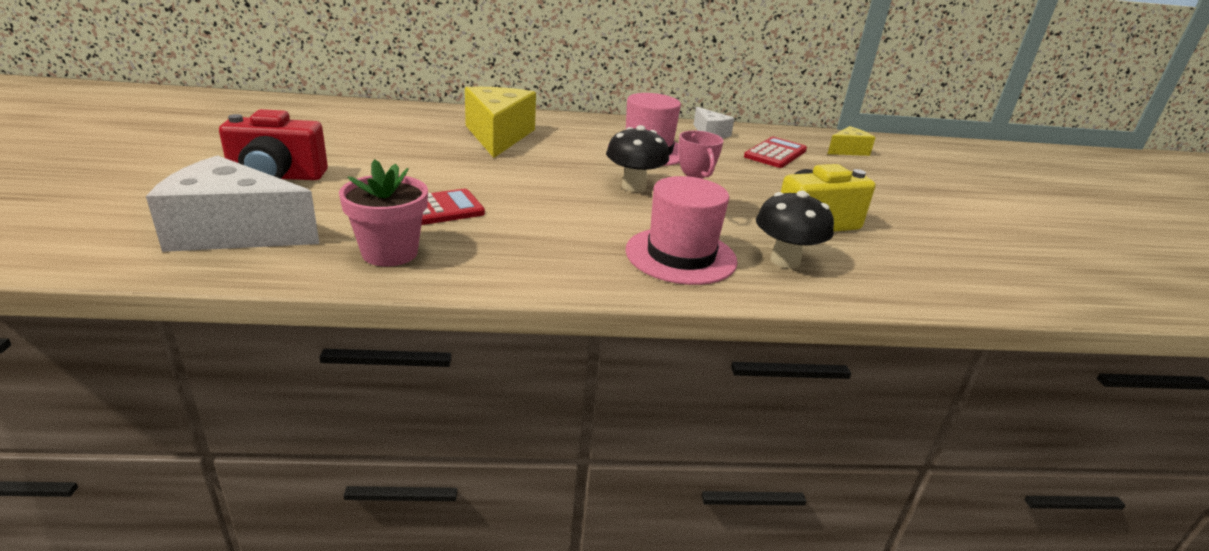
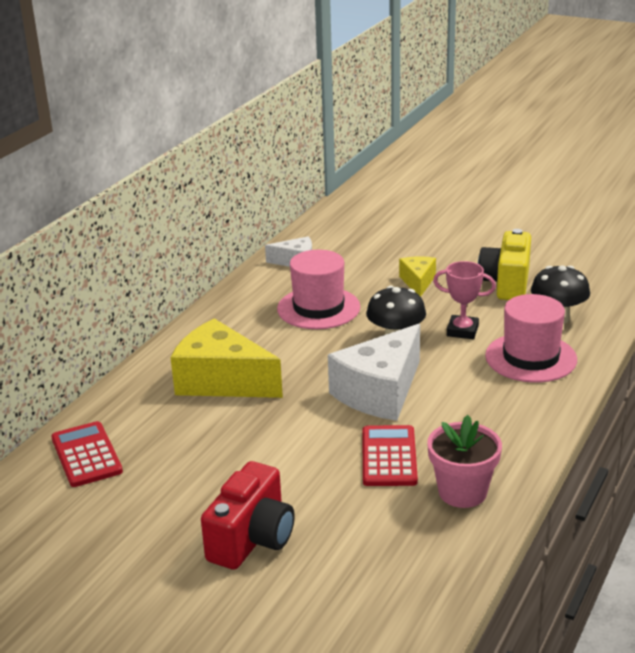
camera: 55 degrees left, 0 degrees up
white cheese [146,155,320,252] -> white cheese moved to [328,324,420,421]
red calculator [744,137,807,168] -> red calculator moved to [51,421,123,487]
yellow cheese [828,126,876,156] -> yellow cheese moved to [399,256,436,297]

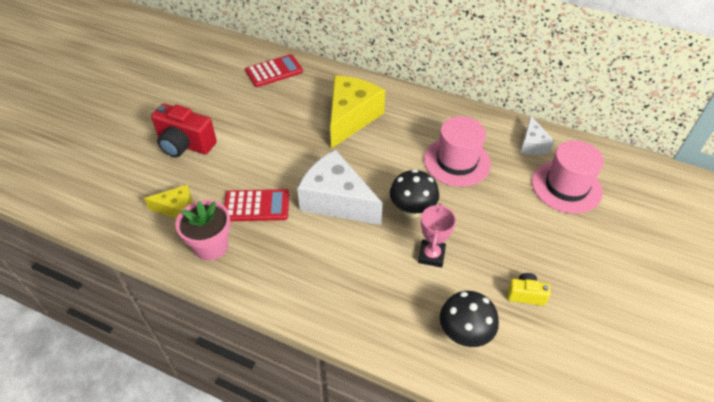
camera: 85 degrees right, 20 degrees up
yellow cheese [399,256,436,297] -> yellow cheese moved to [144,185,193,218]
yellow camera [478,229,531,300] -> yellow camera [507,273,551,306], size x0.53
pink hat [485,294,577,383] -> pink hat moved to [532,140,604,214]

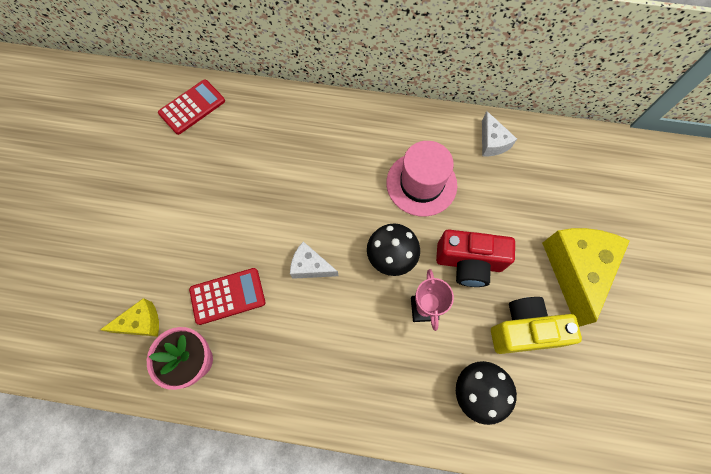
camera: 15 degrees left, 20 degrees up
red camera [151,104,217,157] -> red camera moved to [436,230,515,287]
white cheese [297,150,383,225] -> white cheese [290,241,339,279], size x0.52
yellow cheese [330,75,385,149] -> yellow cheese moved to [542,228,630,327]
yellow camera [507,273,551,306] -> yellow camera [491,297,582,354], size x1.88
pink hat [532,140,604,214] -> none

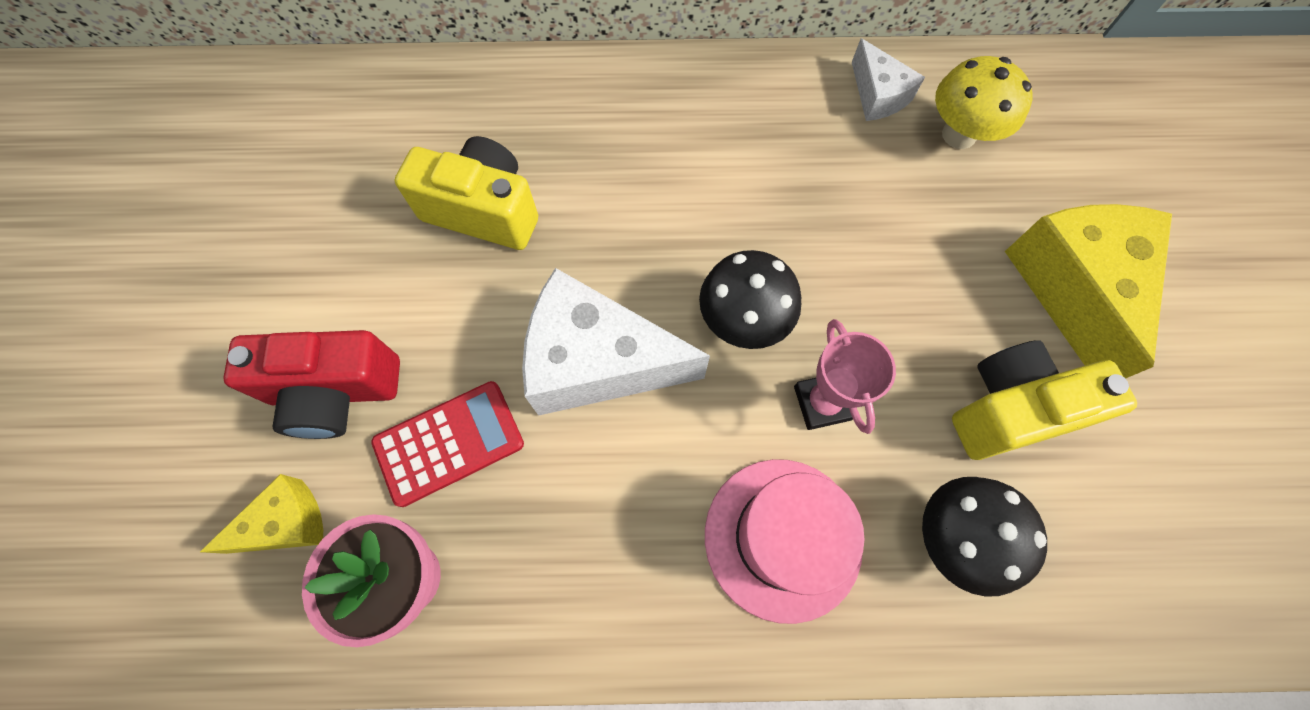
camera: 10 degrees left, 0 degrees up
red calculator [158,79,225,135] -> none
white cheese [290,241,339,279] -> white cheese [522,268,710,416], size x1.92
pink hat [386,141,457,216] -> pink hat moved to [705,459,865,624]
red camera [436,230,515,287] -> red camera moved to [223,330,400,439]
none -> yellow camera [395,136,538,250]
none -> yellow mushroom [935,56,1033,149]

